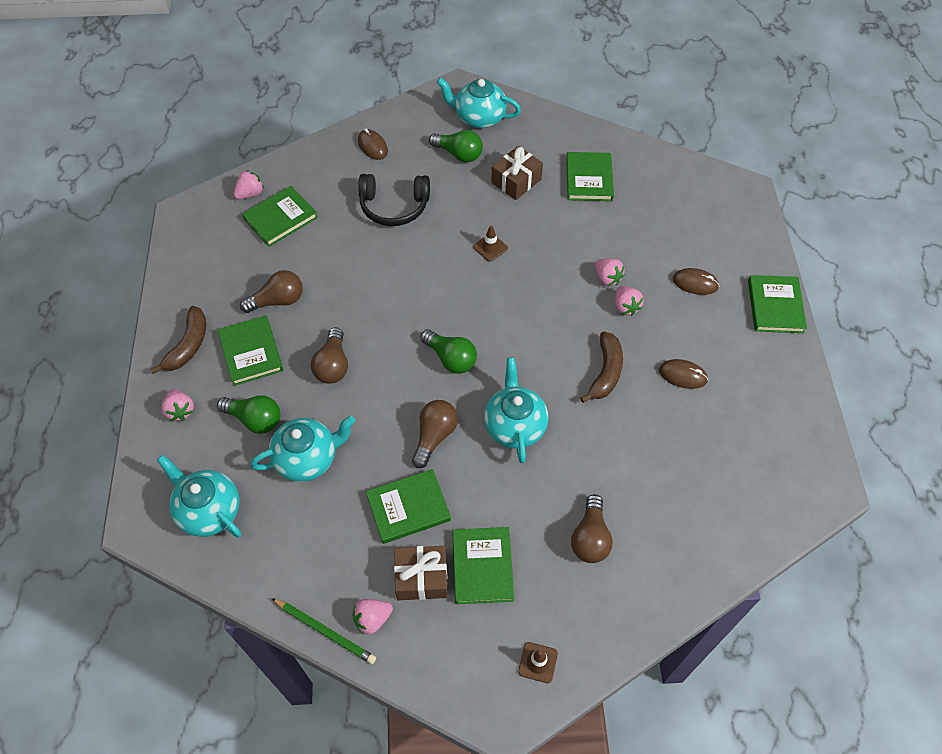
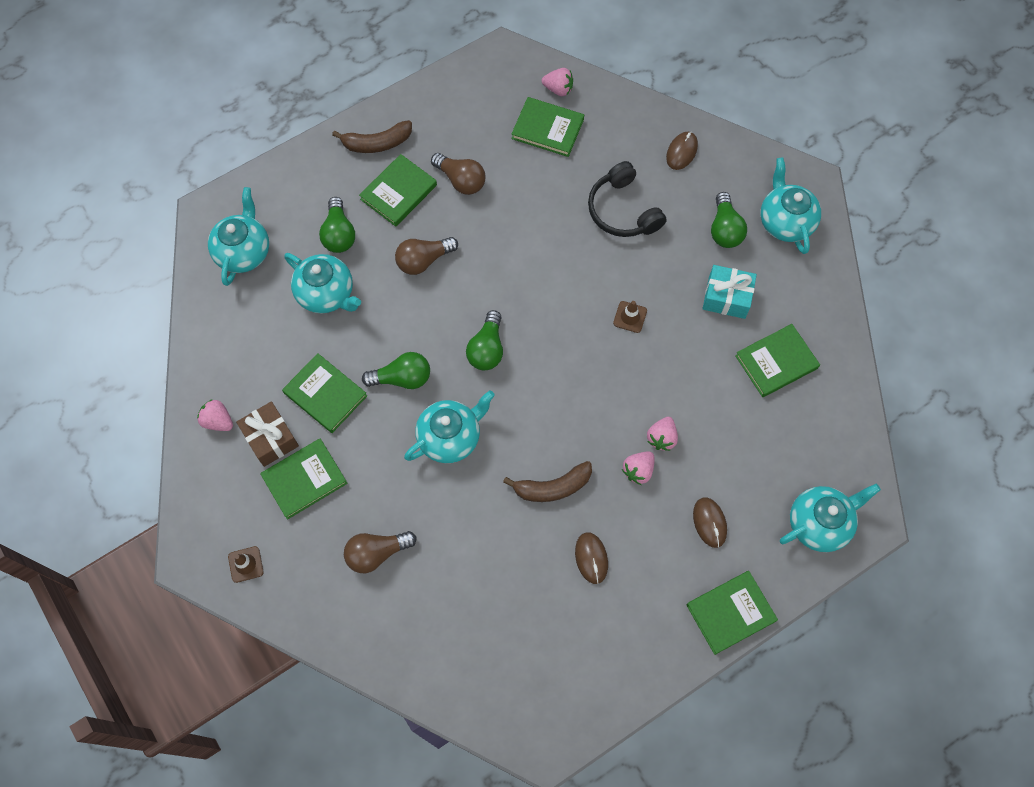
camera: 60 degrees right, 10 degrees up
pink strawberry [161,389,194,421] -> none
green pencil [271,598,376,664] -> none
brown light bulb [412,400,458,468] -> green light bulb [362,352,430,389]
brown gift [491,146,543,200] -> turquoise gift [702,265,757,319]
none -> turquoise teapot [780,484,881,552]

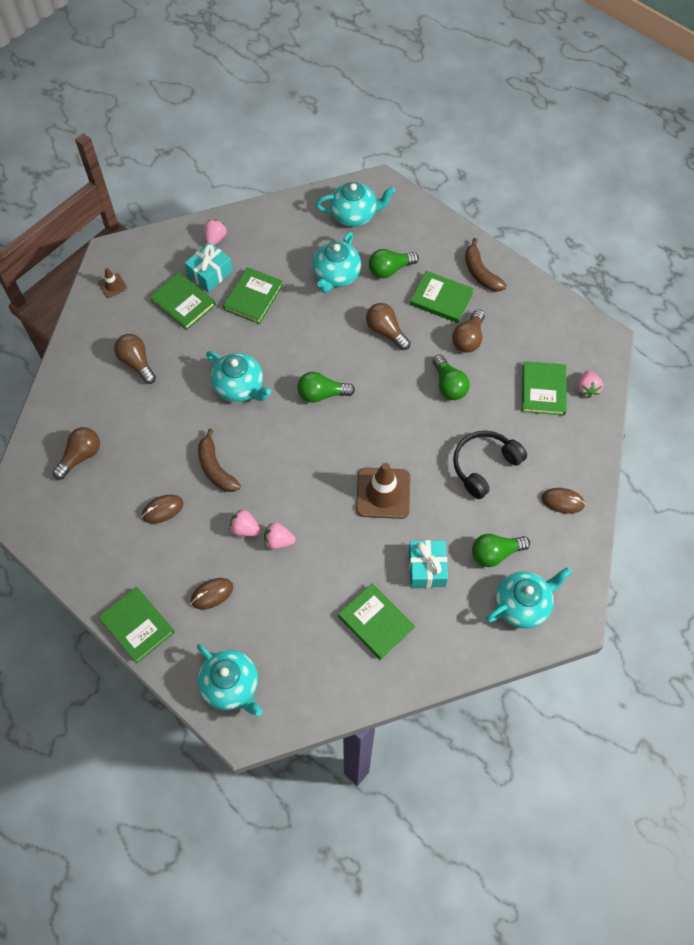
camera: 75 degrees right, 5 degrees down
brown gift [236,401,299,467] -> turquoise gift [185,242,233,292]
green light bulb [362,352,430,389] -> green light bulb moved to [433,355,470,400]
brown traffic cone [613,301,647,333] -> brown traffic cone [356,463,410,519], size x2.06
none -> brown light bulb [53,427,100,479]

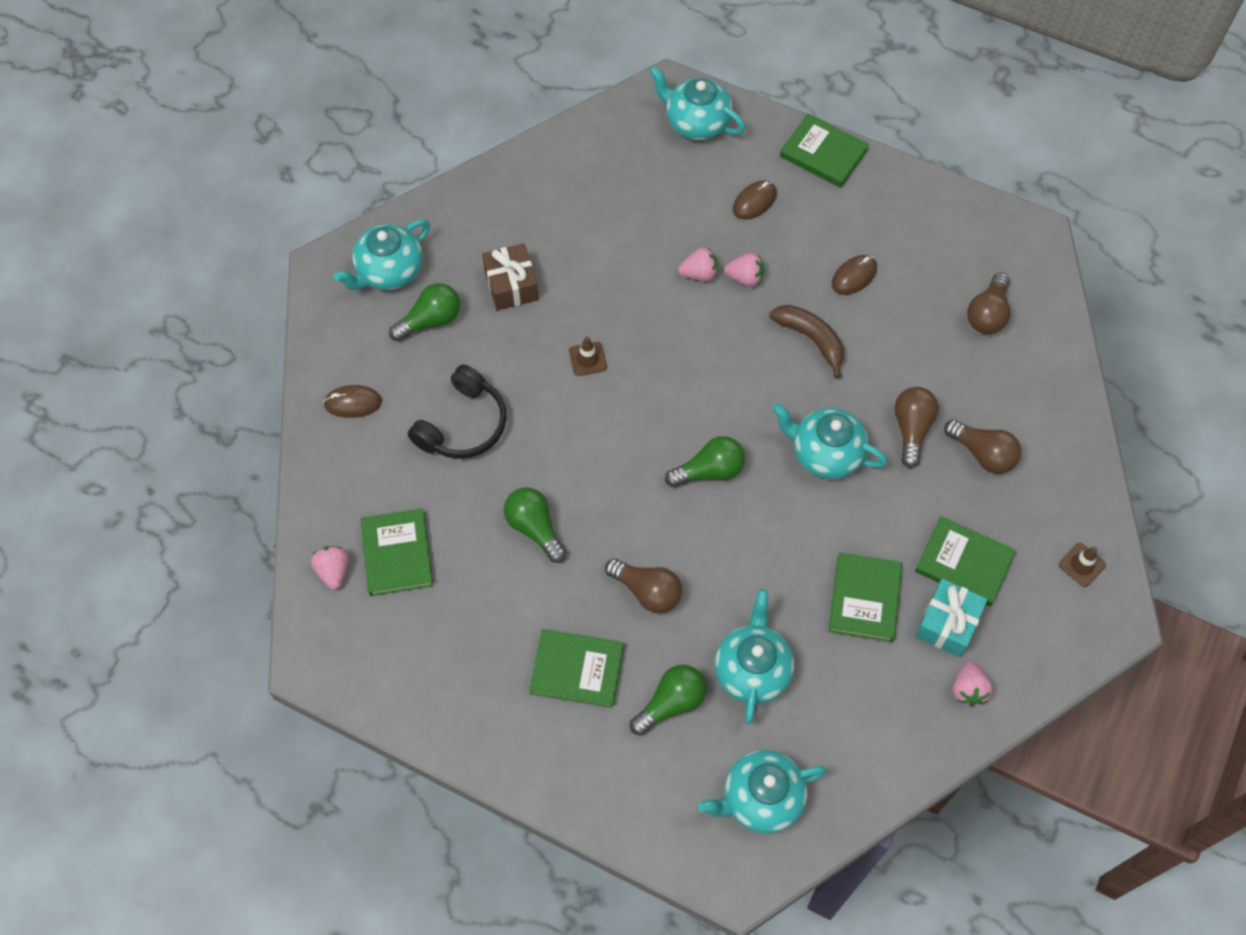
camera: 165 degrees right, 0 degrees up
green book [338,583,415,660] -> none
brown traffic cone [356,463,410,519] -> brown traffic cone [569,337,607,376], size x0.49
turquoise gift [409,540,448,588] -> brown gift [482,243,539,310]
brown light bulb [452,309,485,353] -> brown light bulb moved to [894,387,939,468]
brown banana [465,238,507,292] -> none

